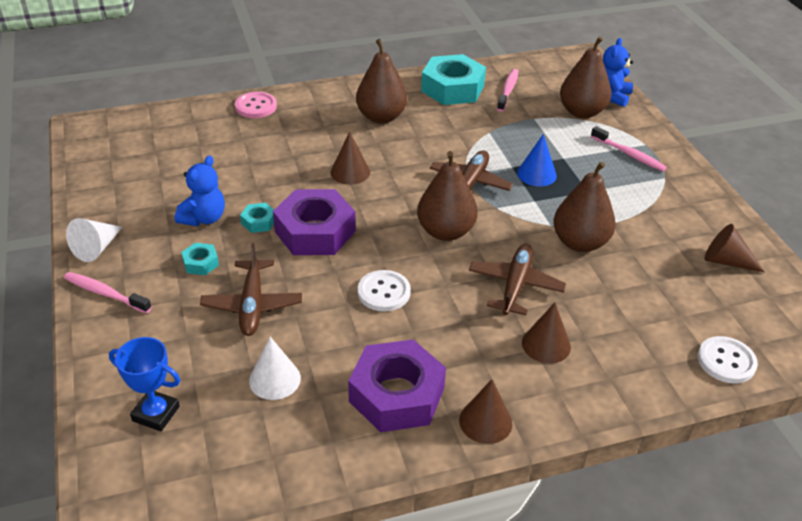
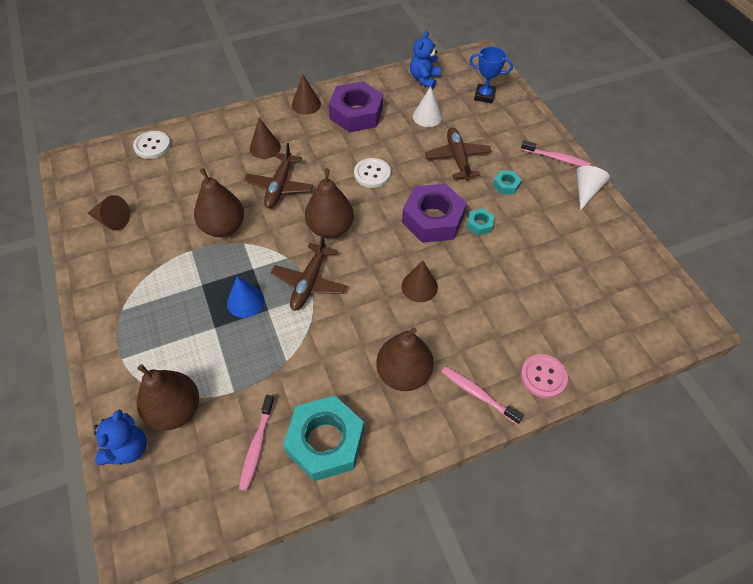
camera: 175 degrees right, 15 degrees up
blue teddy bear [175,156,225,226] -> blue teddy bear moved to [410,31,441,89]
pink toothbrush [591,126,667,171] -> pink toothbrush moved to [442,366,524,425]

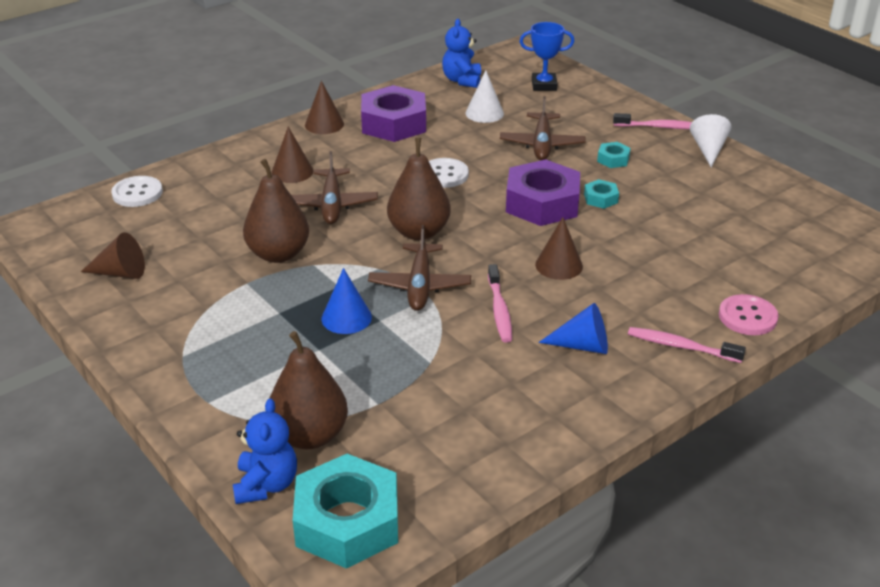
camera: 15 degrees left, 20 degrees down
pink toothbrush [239,395,275,491] -> pink toothbrush moved to [488,264,512,343]
turquoise nut [283,396,364,481] -> turquoise nut moved to [293,454,398,569]
brown pear [376,327,434,391] -> blue cone [539,303,608,354]
brown plane [425,127,492,180] -> brown plane turned 150 degrees counterclockwise [500,96,586,160]

